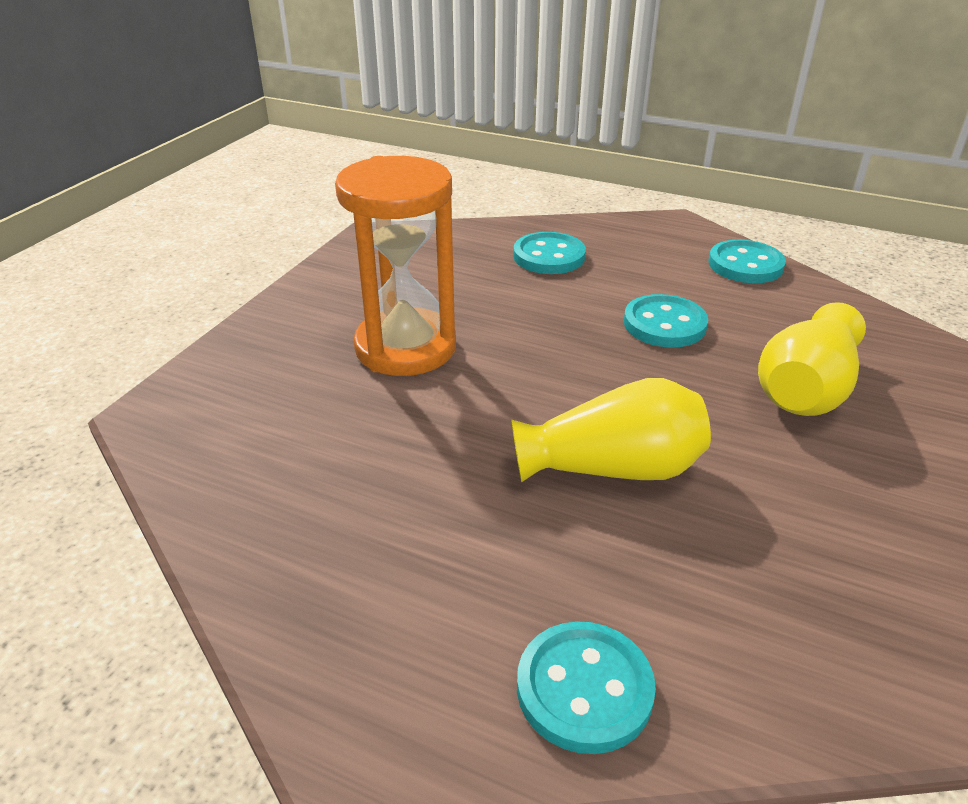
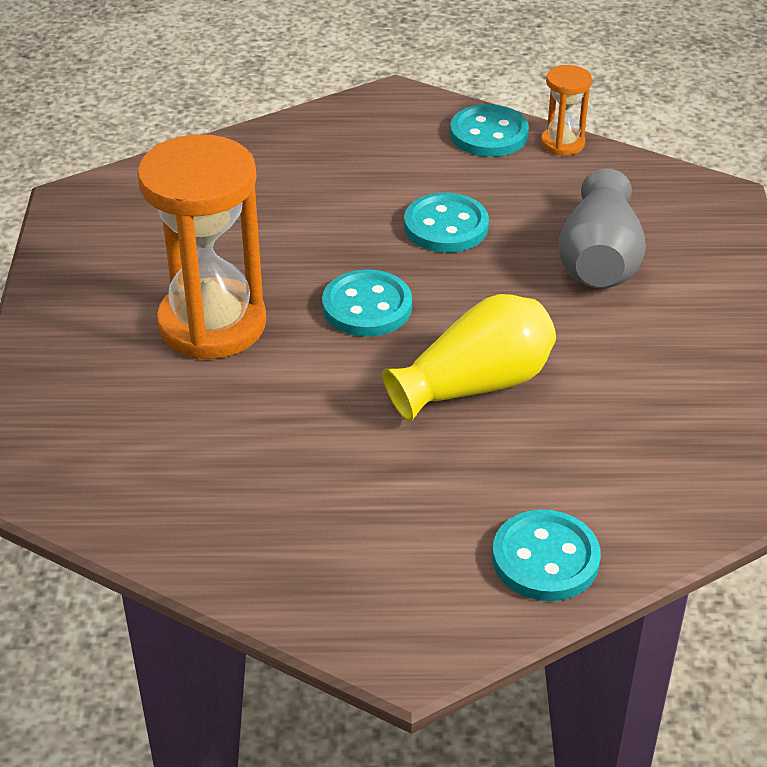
camera: 25 degrees left, 5 degrees up
turquoise button [513,232,586,274] -> turquoise button moved to [322,269,412,337]
yellow vase [758,302,866,416] -> grey vase [558,168,646,288]
none -> orange hourglass [541,65,592,156]

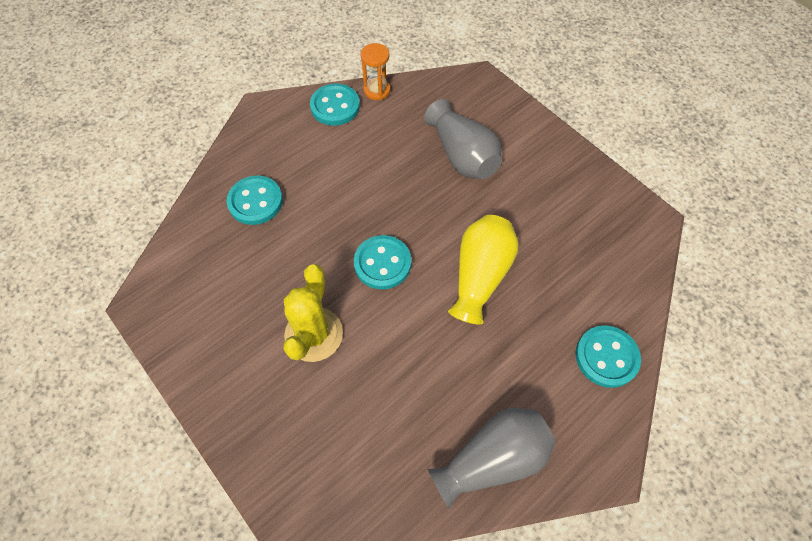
camera: 40 degrees left, 20 degrees up
orange hourglass [137,134,266,360] -> yellow cactus [283,264,343,362]
turquoise button [404,193,489,253] -> turquoise button moved to [227,176,283,225]
none -> grey vase [428,408,556,509]

